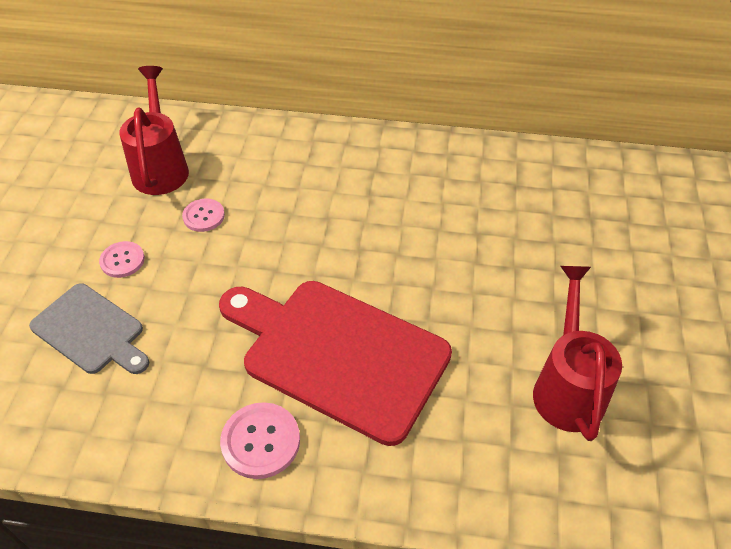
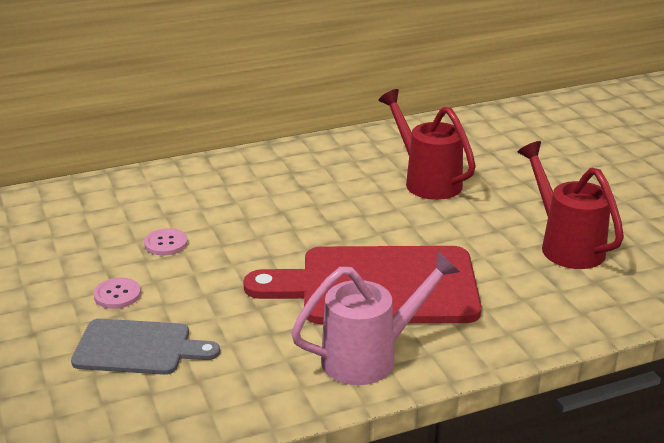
camera: 30 degrees left, 20 degrees down
red watering can [120,66,189,195] -> red watering can moved to [378,89,476,200]
pink button [220,402,300,479] -> pink watering can [291,251,460,385]

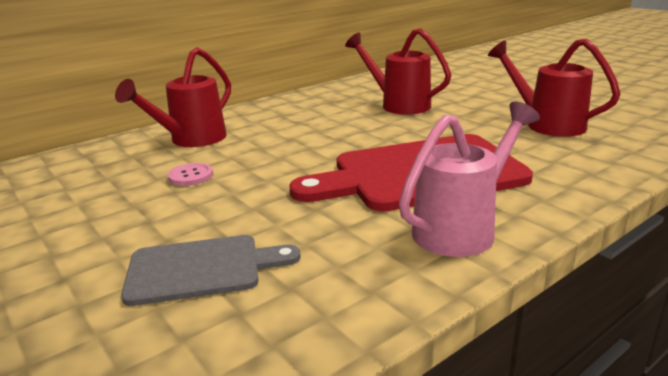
camera: 15 degrees left, 5 degrees down
pink button [93,278,141,309] -> none
none -> red watering can [115,47,231,147]

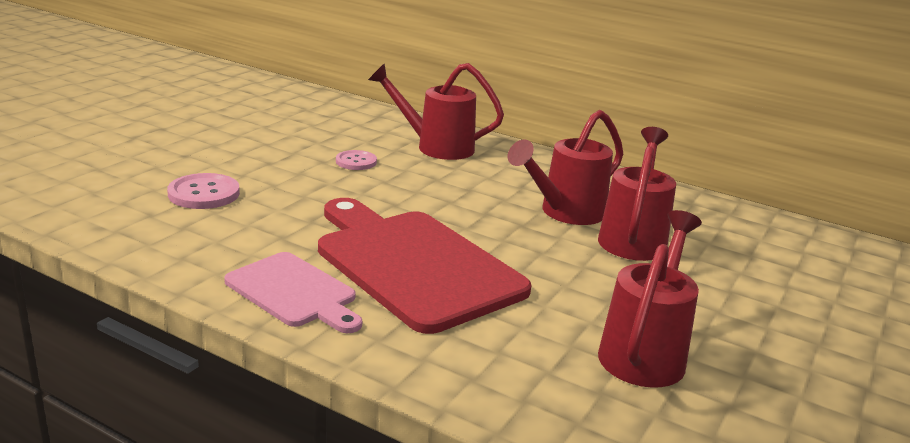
camera: 65 degrees right, 0 degrees up
grey cutting board [121,235,300,306] -> pink button [167,173,240,209]
pink watering can [399,101,540,257] -> pink cutting board [224,252,362,333]
none -> red watering can [508,110,623,225]

